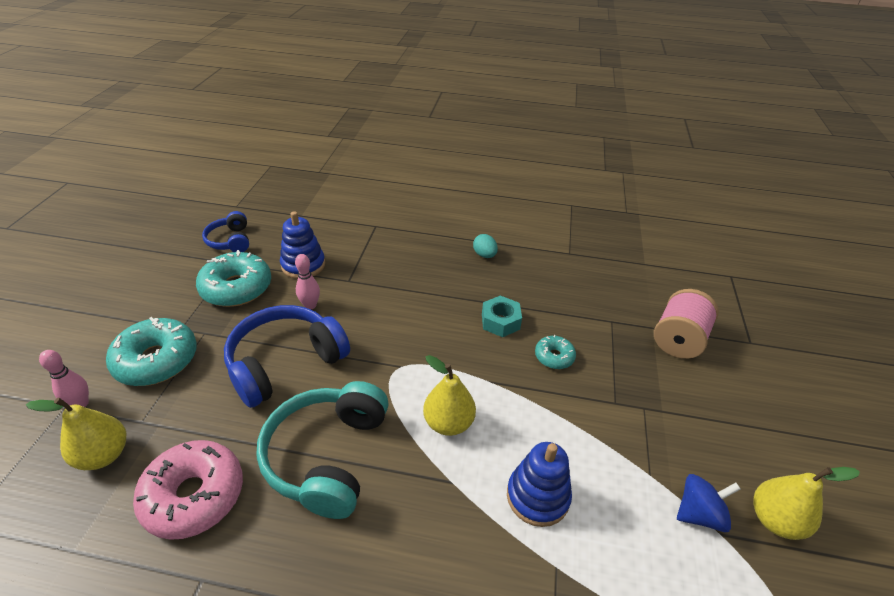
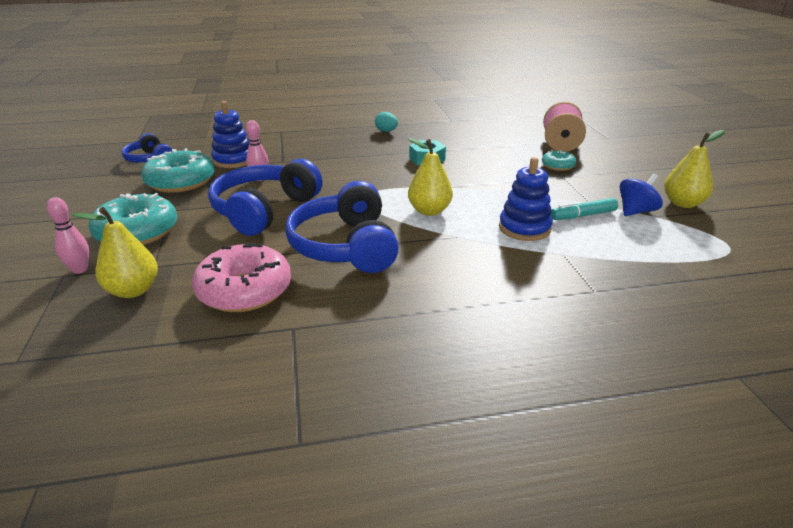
camera: 20 degrees left, 10 degrees down
turquoise headphones [256,381,389,519] -> blue headphones [285,181,399,273]
turquoise donut [535,335,576,369] -> turquoise donut moved to [542,150,576,171]
none -> turquoise marker [551,198,618,220]

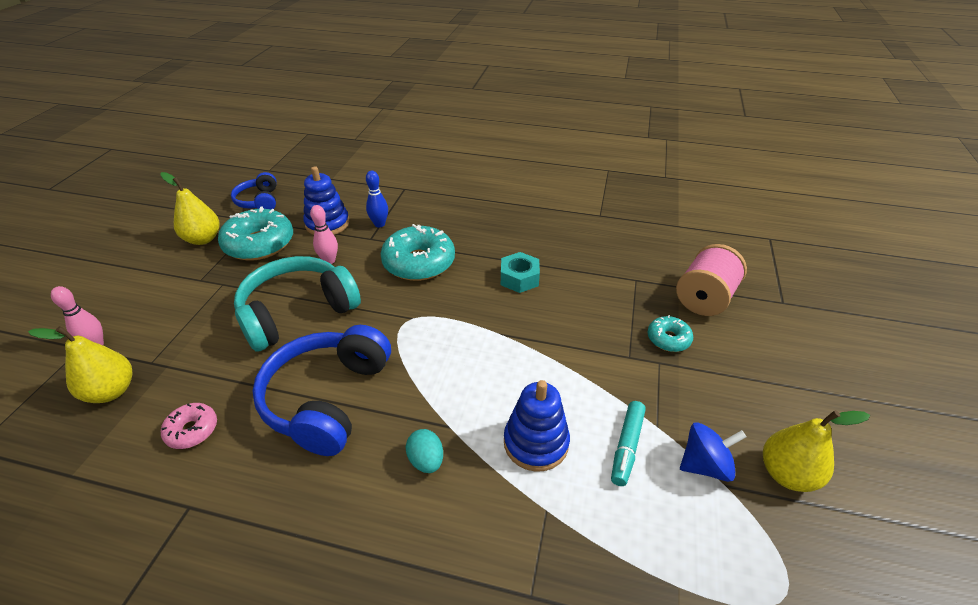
camera: 25 degrees right, 10 degrees up
turquoise donut [89,193,177,245] -> turquoise donut moved to [381,224,455,281]
pink donut [192,243,291,312] -> pink donut [161,403,217,449], size x0.52
blue headphones [208,159,322,236] -> turquoise headphones [234,256,361,352]
turquoise egg [375,112,398,132] -> turquoise egg moved to [406,429,443,473]
yellow pear [408,138,453,216] -> yellow pear moved to [160,172,220,245]
turquoise marker [551,198,618,220] -> turquoise marker turned 75 degrees counterclockwise [611,401,646,486]
none -> blue bowling pin [366,171,388,228]

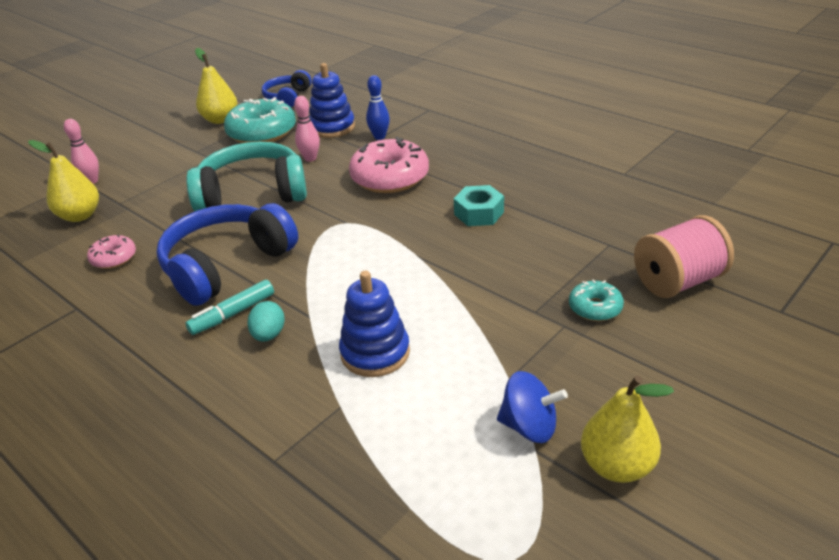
camera: 30 degrees right, 5 degrees down
turquoise donut [381,224,455,281] -> pink donut [349,137,429,193]
turquoise marker [611,401,646,486] -> turquoise marker moved to [185,280,274,335]

